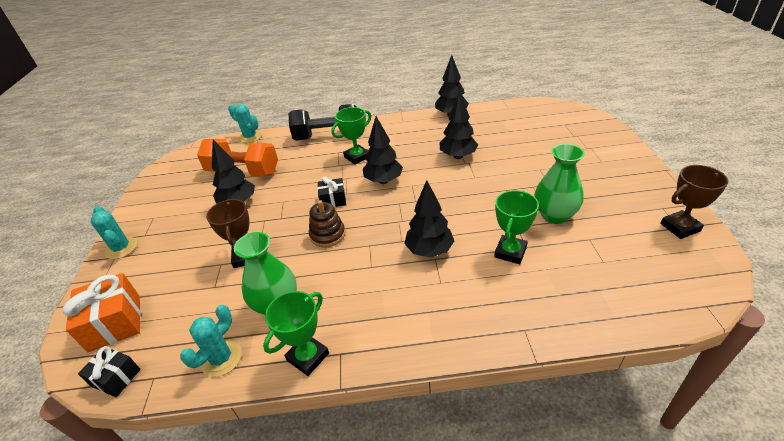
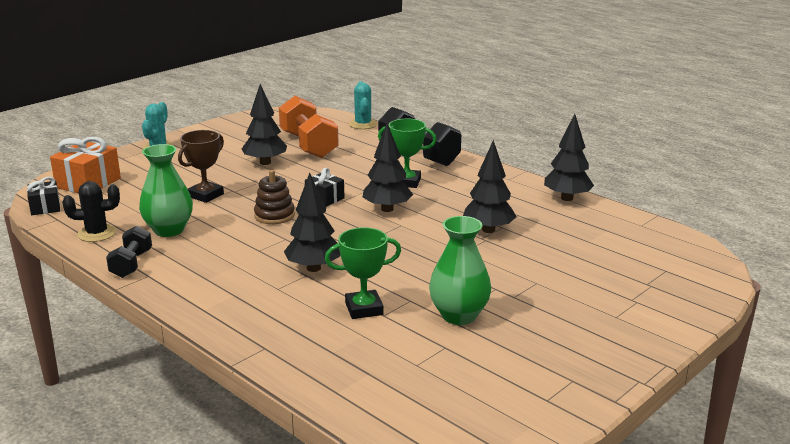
camera: 45 degrees right, 15 degrees down
turquoise cactus [180,305,242,377] -> black cactus [62,181,120,242]
green trophy [263,291,329,376] -> black dumbbell [106,226,152,278]
brown trophy [660,165,728,239] -> none

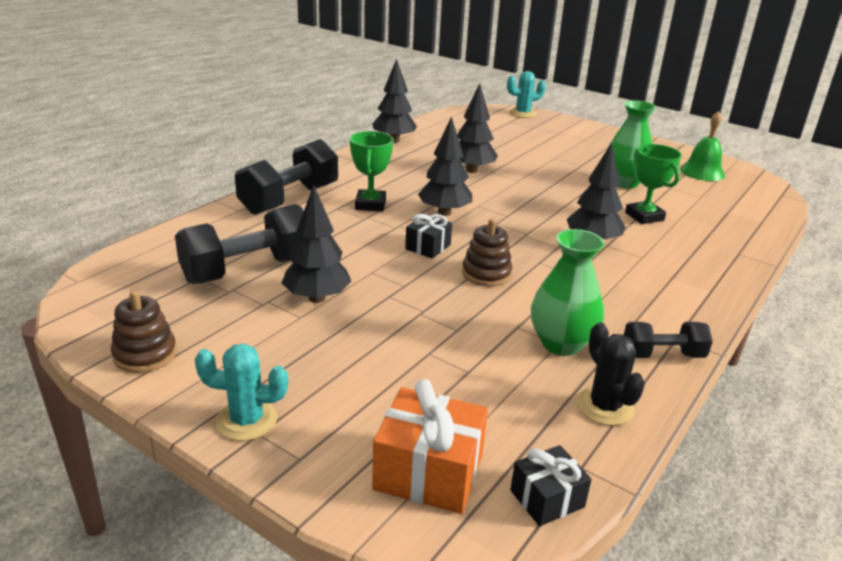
camera: 100 degrees left, 5 degrees up
brown trophy [178,130,224,203] -> none
orange dumbbell [279,96,339,158] -> black dumbbell [175,204,304,284]
turquoise cactus [349,81,377,129] -> turquoise cactus moved to [507,71,546,118]
none -> brown stacking toy [111,290,177,373]
none -> green bell [680,111,725,181]

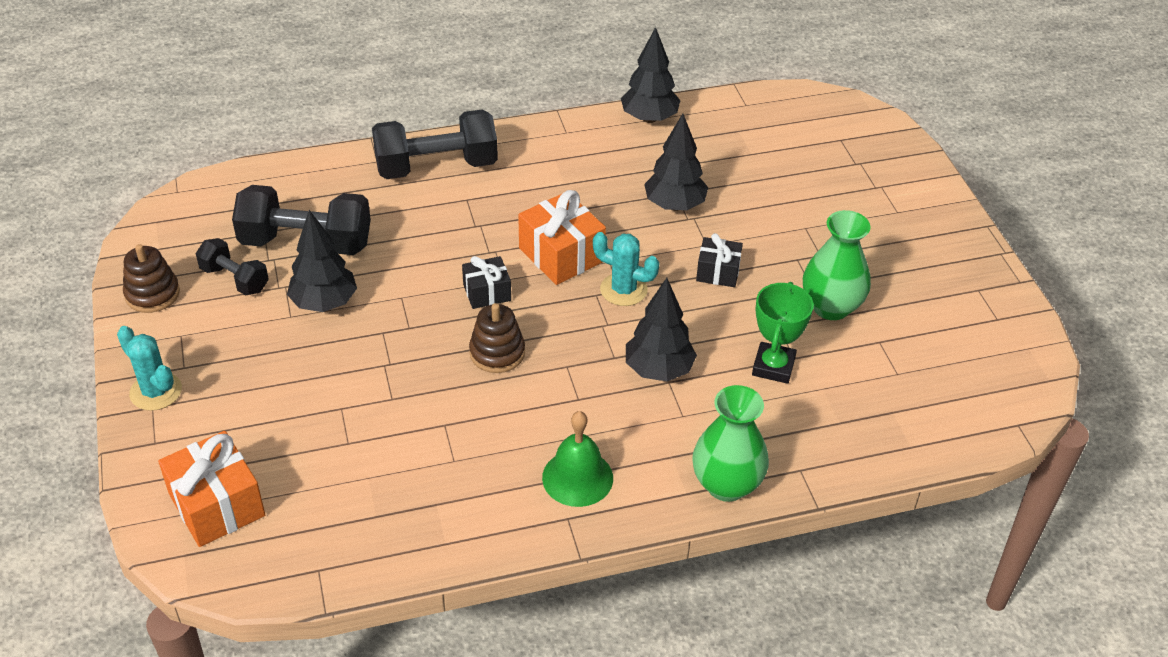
camera: 40 degrees right, 15 degrees up
green trophy [350,131,393,212] -> none
black tree [418,116,472,216] -> orange gift [518,190,606,285]
turquoise cactus [507,71,546,118] -> turquoise cactus moved to [593,232,660,306]
black gift [510,445,592,526] -> black gift moved to [696,233,743,287]
green vase [531,229,604,356] -> green vase moved to [692,385,769,502]
black cactus [577,323,645,426] -> none
black dumbbell [624,322,713,358] -> black dumbbell moved to [196,238,269,296]
green bell [680,111,725,181] -> green bell moved to [542,411,613,507]

